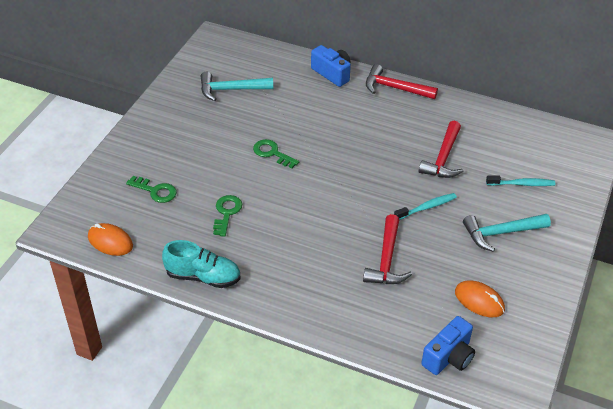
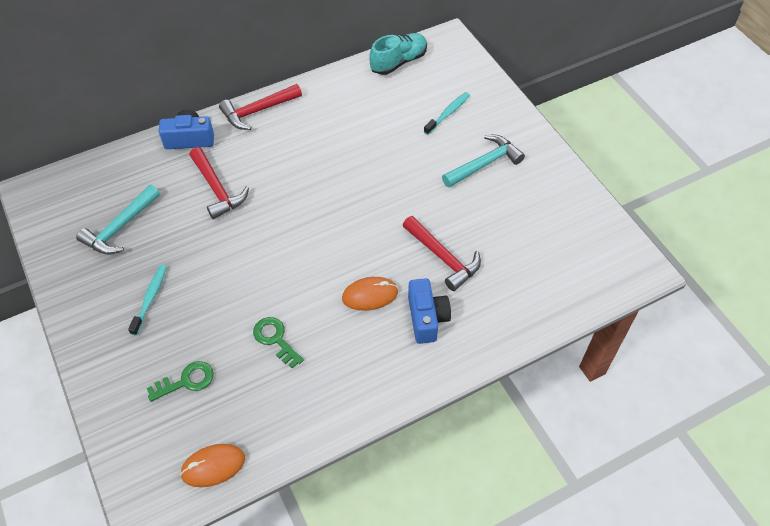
camera: 50 degrees left, 10 degrees up
turquoise shoe [162,240,241,288] -> turquoise shoe moved to [369,33,427,75]
green key [253,139,299,169] -> none
turquoise toothbrush [394,193,457,220] -> turquoise toothbrush moved to [128,265,167,335]
red hammer [419,121,464,178] -> red hammer moved to [190,147,249,219]
blue camera [421,316,475,375] -> blue camera moved to [408,278,451,344]
orange mouse [455,280,505,317] -> orange mouse moved to [342,277,398,311]
turquoise hammer [463,214,551,252] -> turquoise hammer turned 150 degrees counterclockwise [442,135,525,188]

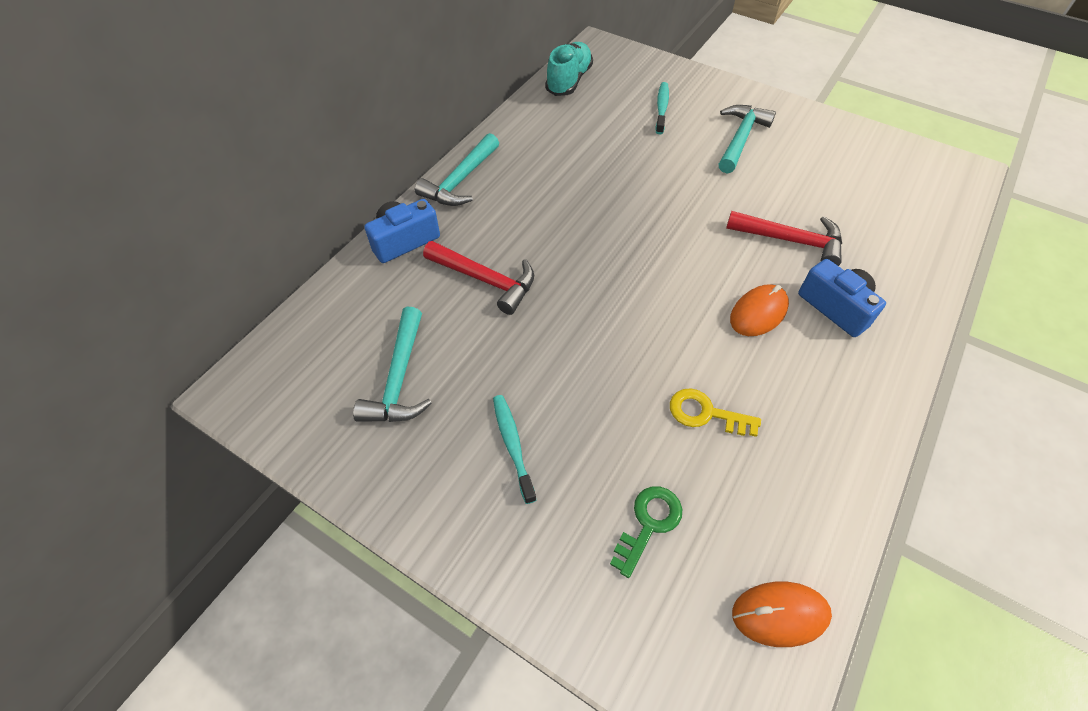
camera: 30 degrees left, 0 degrees up
orange mouse [180,444,245,487] -> orange mouse turned 45 degrees clockwise [732,582,832,647]
red hammer [219,84,302,130] -> turquoise hammer [415,133,499,206]
green key [253,317,304,368] -> yellow key [670,388,761,437]

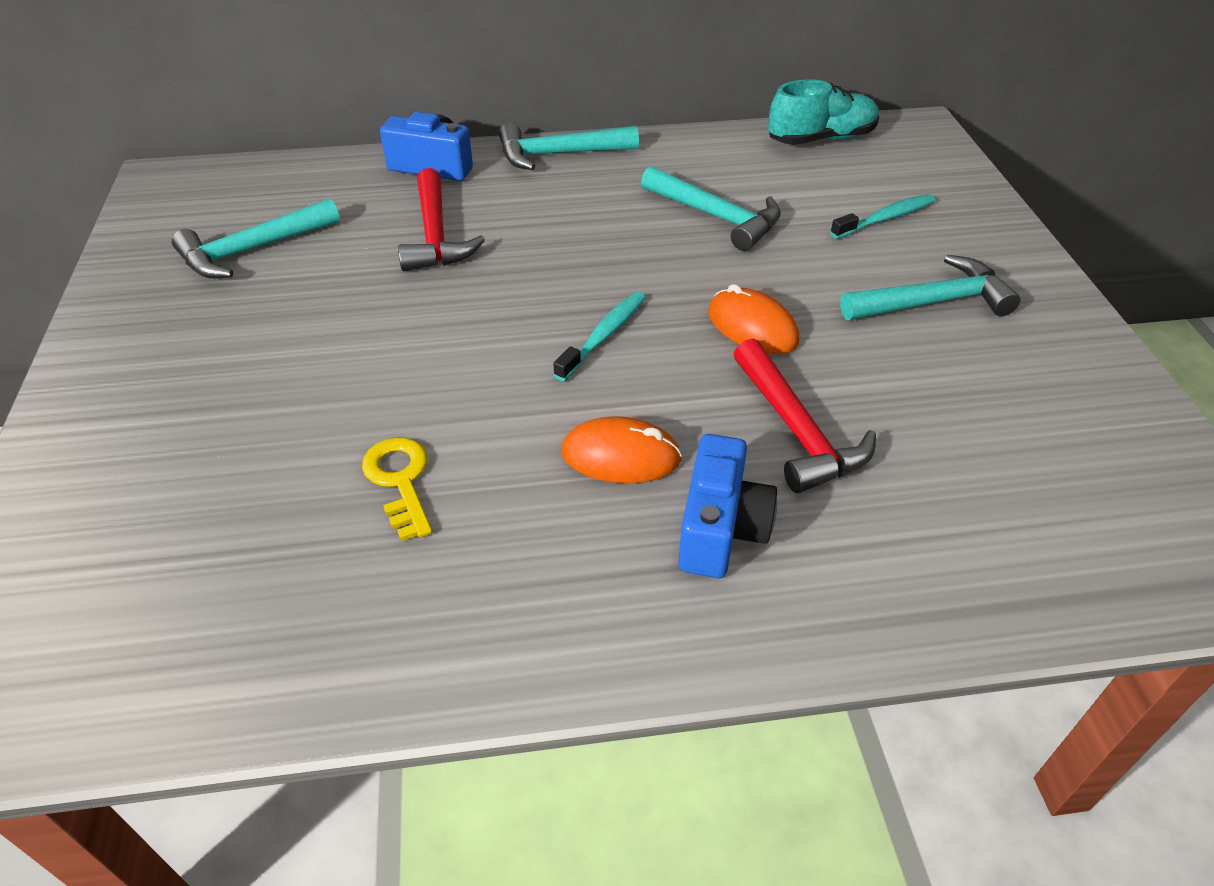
camera: 50 degrees right, 10 degrees down
turquoise toothbrush [493,395,537,504] -> turquoise toothbrush moved to [553,292,646,381]
green key [610,486,682,578] -> none
orange mouse [732,582,832,647] -> orange mouse moved to [708,284,799,354]
none -> turquoise hammer [641,166,781,251]

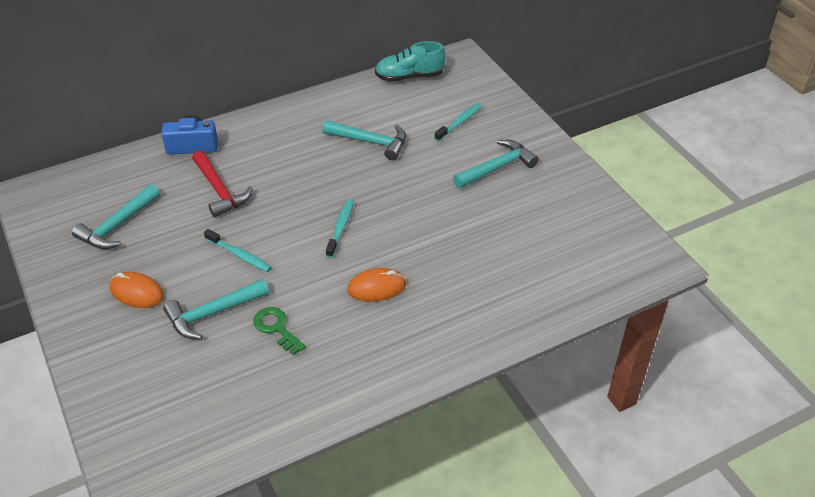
camera: 20 degrees left, 0 degrees up
yellow key [362,437,432,541] -> green key [253,307,306,355]
turquoise hammer [499,123,639,170] -> turquoise hammer moved to [163,279,269,340]
blue camera [678,434,777,578] -> none
orange mouse [708,284,799,354] -> orange mouse moved to [110,272,164,308]
red hammer [734,338,876,493] -> none
turquoise shoe [768,79,879,145] -> turquoise shoe turned 150 degrees counterclockwise [375,41,445,82]
none -> turquoise toothbrush [204,229,272,272]

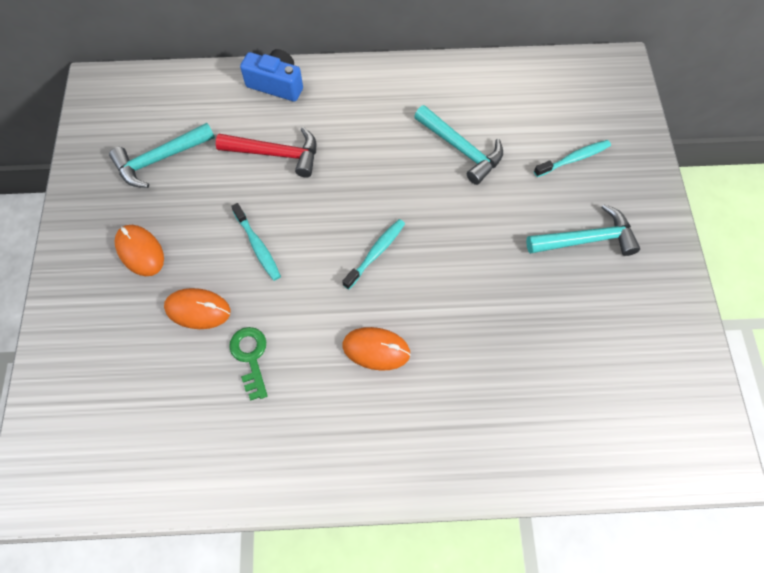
camera: 25 degrees right, 20 degrees up
turquoise hammer [163,279,269,340] -> orange mouse [164,288,231,329]
red hammer [192,150,253,218] -> red hammer turned 75 degrees counterclockwise [216,127,316,178]
turquoise shoe [375,41,445,82] -> none

